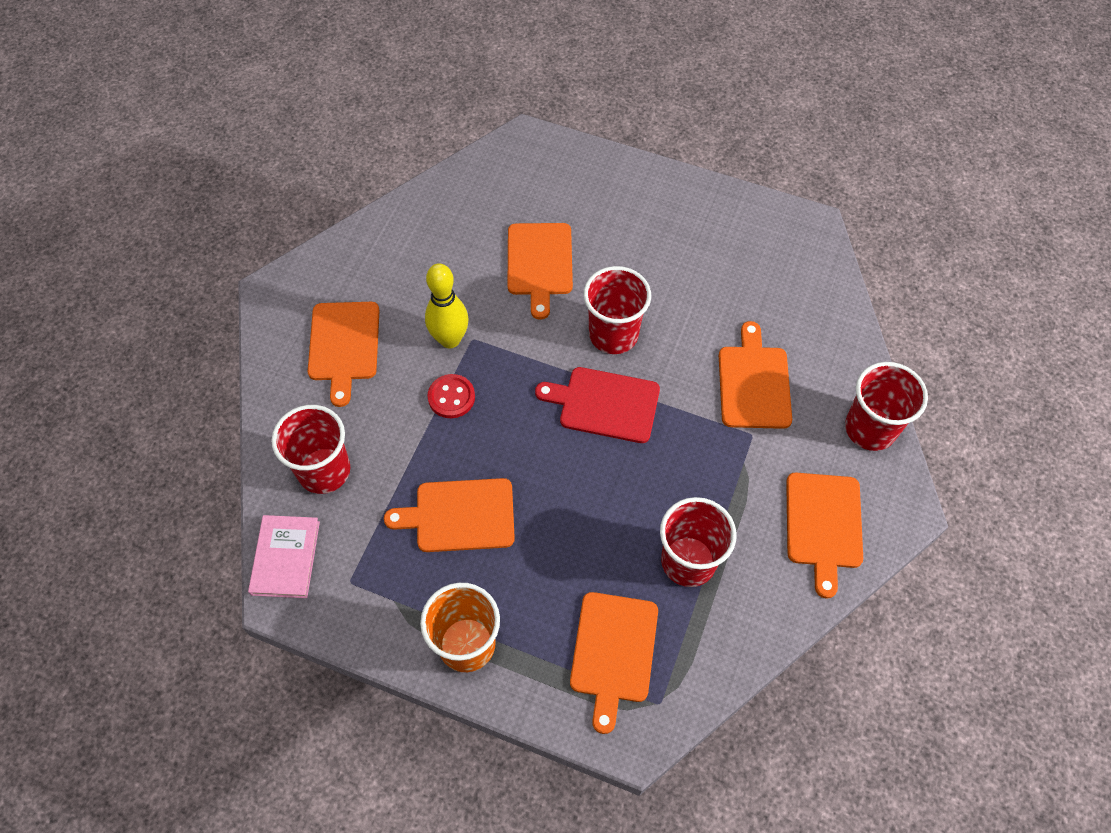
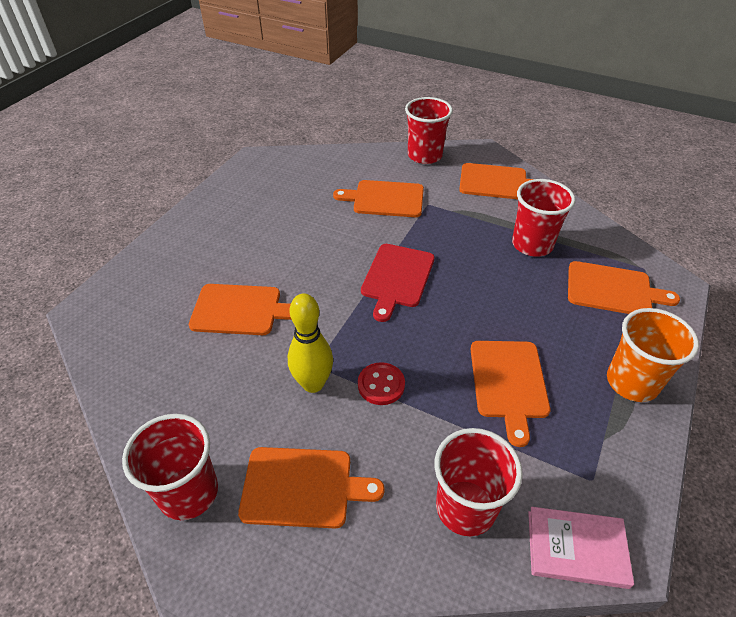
camera: 85 degrees left, 15 degrees down
red cup [584,266,651,354] -> red cup moved to [122,414,218,520]

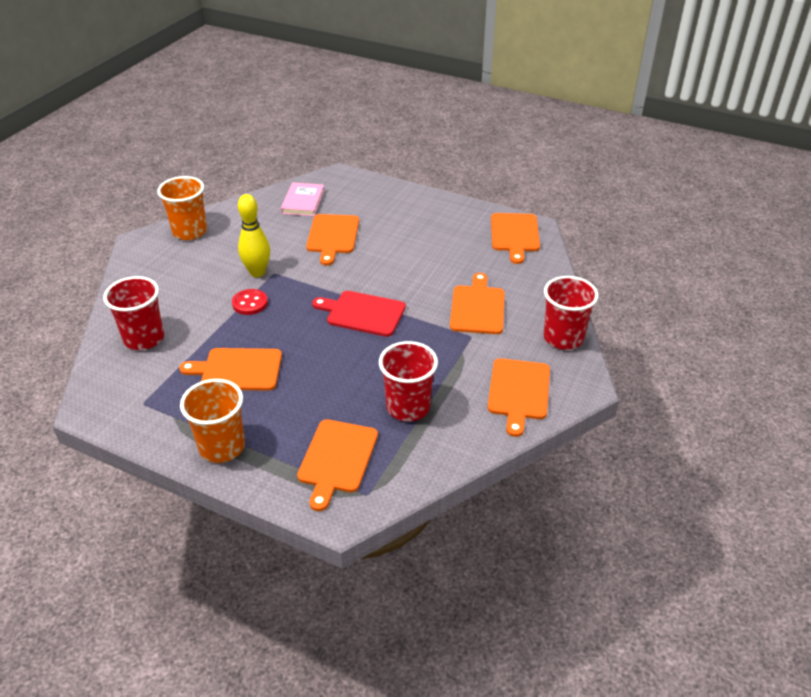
camera: 90 degrees right, 5 degrees down
red cup [122,414,218,520] -> orange cup [157,176,207,240]
orange cutting board [238,447,385,528] -> orange cutting board moved to [491,213,540,264]
pink book [528,507,634,589] -> pink book moved to [281,182,324,216]

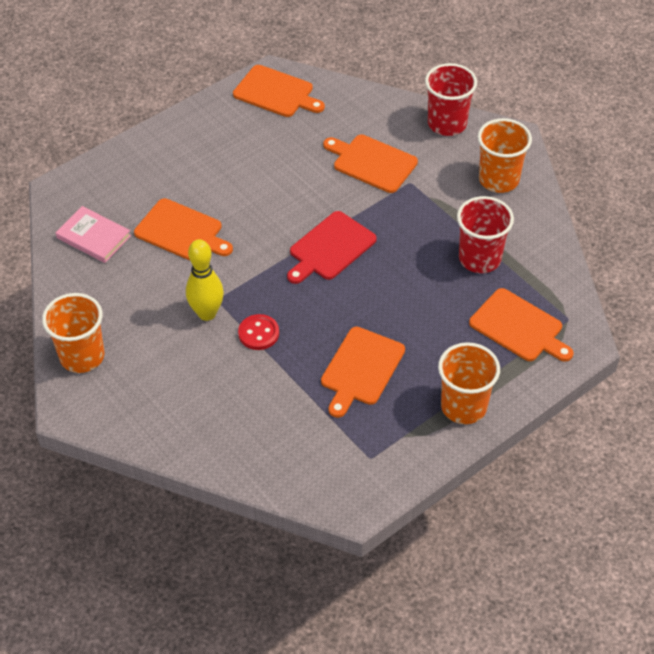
camera: 65 degrees left, 10 degrees up
red cup [103,276,164,350] -> none
orange cutting board [488,358,550,437] -> orange cup [478,118,532,193]

